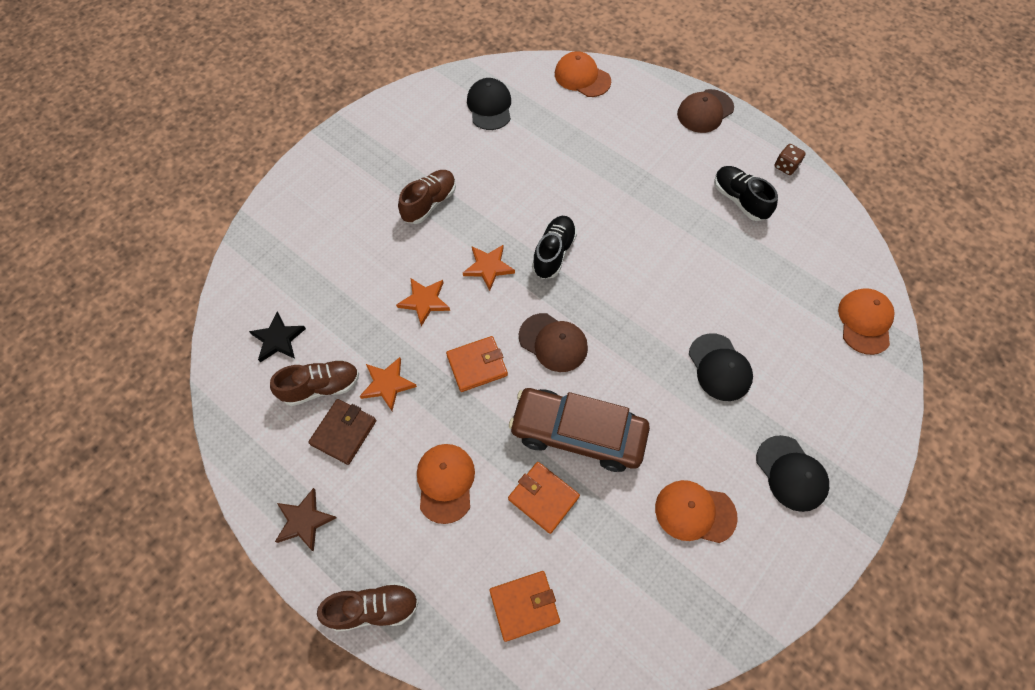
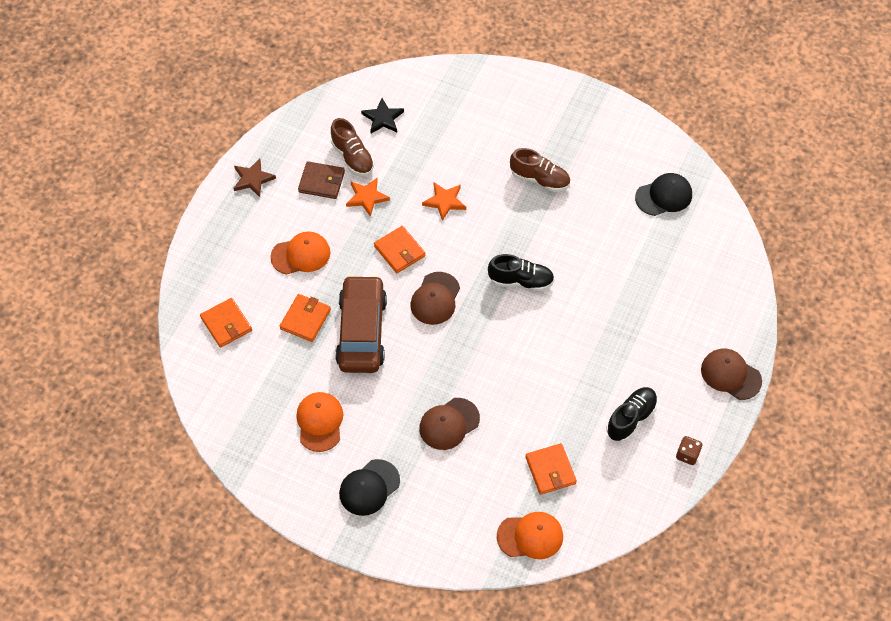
camera: 75 degrees right, 5 degrees down
brown shoe [317,582,419,632] -> none
orange star [463,245,515,291] -> none
orange cap [555,51,611,97] -> none
black cap [689,333,753,401] -> brown cap [419,398,480,450]
none -> orange wallet [525,443,577,495]

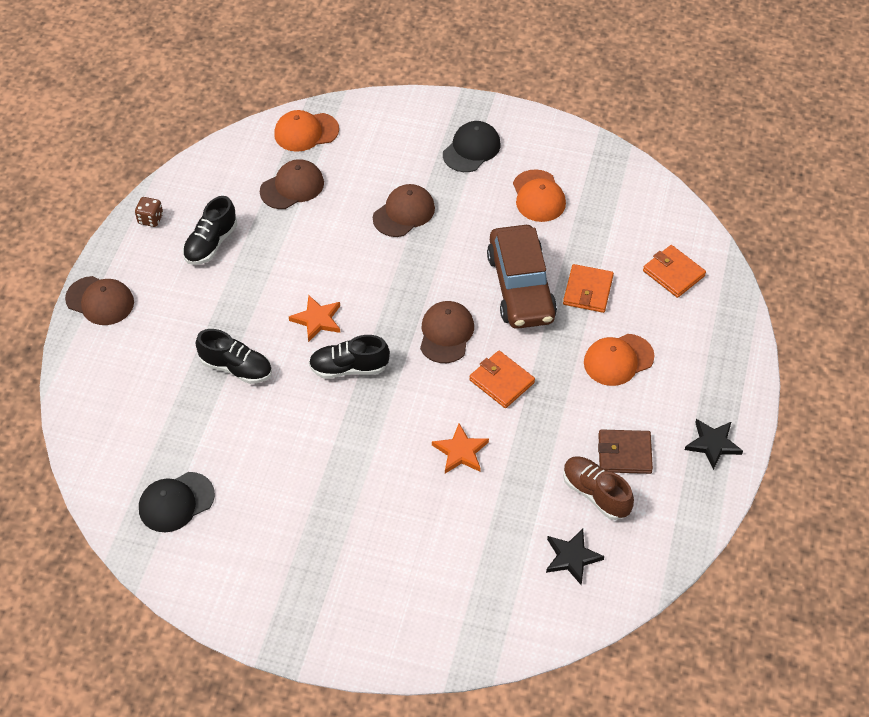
camera: 170 degrees right, 5 degrees down
brown star [233,158,276,197] -> black star [685,419,743,470]
orange star [346,178,390,217] -> orange star moved to [289,295,340,342]
brown shoe [510,148,570,192] -> none
orange wallet [525,443,577,495] -> brown cap [260,159,324,209]
none -> black shoe [196,329,272,384]

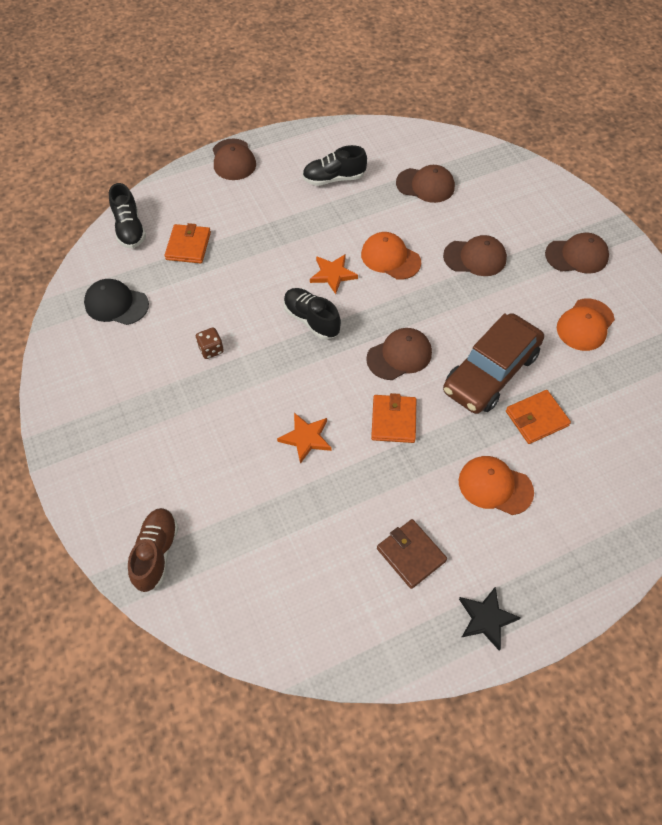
camera: 50 degrees right, 5 degrees up
brown dice [135,197,163,227] -> brown dice moved to [196,328,224,359]
black shoe [196,329,272,384] -> black shoe moved to [109,183,146,248]
orange cap [274,110,339,152] -> orange cap moved to [361,232,421,280]
black cap [443,121,501,172] -> brown cap [545,232,609,274]
black star [546,529,604,585] -> none
brown shoe [563,456,634,520] -> brown shoe moved to [128,508,179,592]
orange wallet [643,245,706,298] -> orange wallet moved to [165,223,211,263]

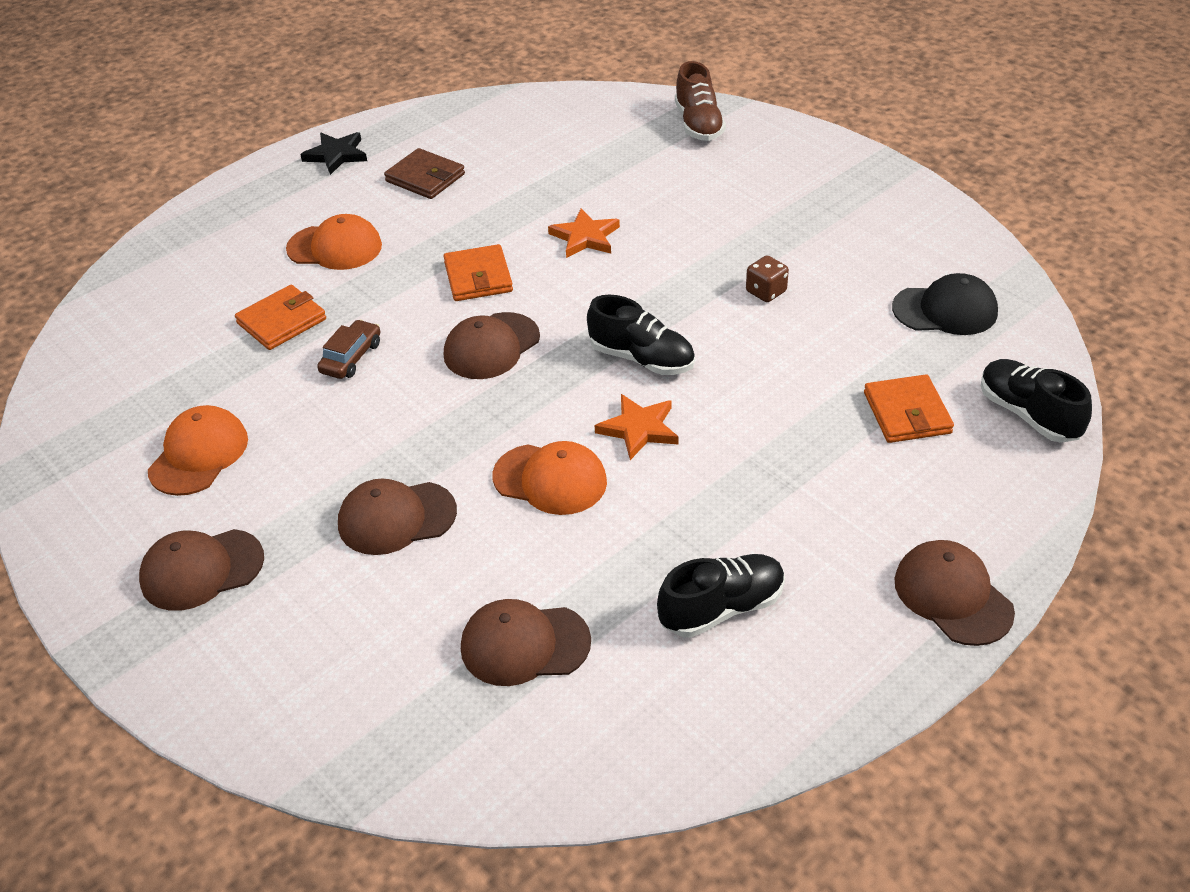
camera: 165 degrees right, 15 degrees down
brown car [443,313,544,414] -> brown car [317,319,380,379], size x0.44

